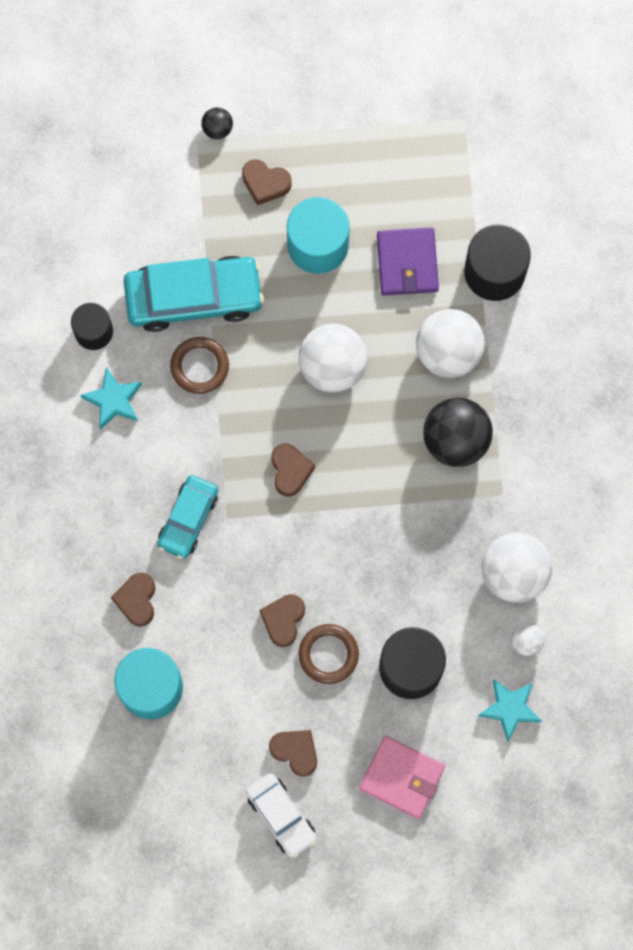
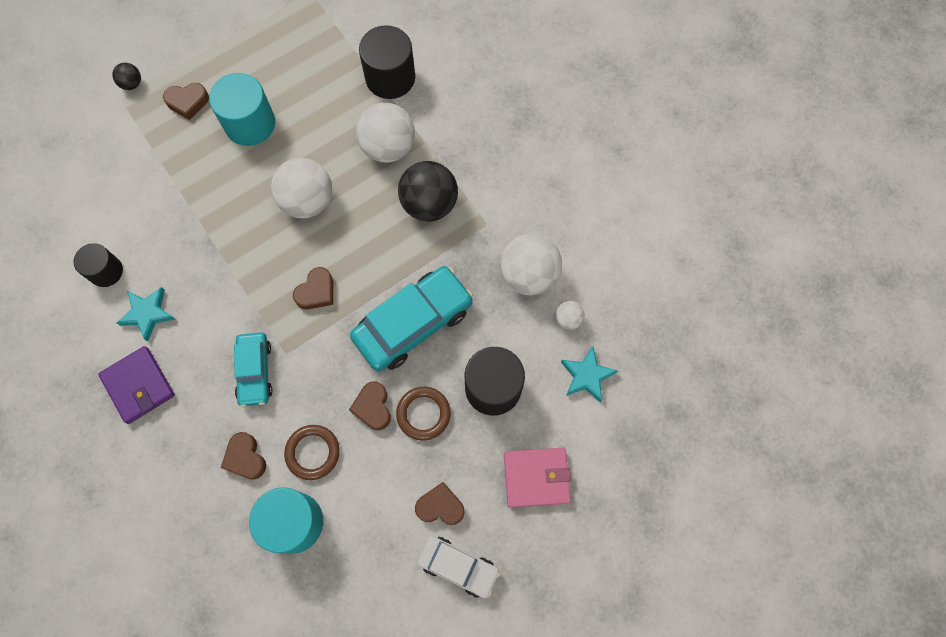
camera: 30 degrees left, 5 degrees down
turquoise car [124,256,264,332] -> turquoise car moved to [350,266,473,371]
brown ring [170,337,229,394] -> brown ring moved to [284,425,340,480]
brown heart [271,443,315,497] -> brown heart turned 75 degrees clockwise [293,267,333,310]
purple wallet [377,227,439,295] -> purple wallet moved to [98,346,175,424]

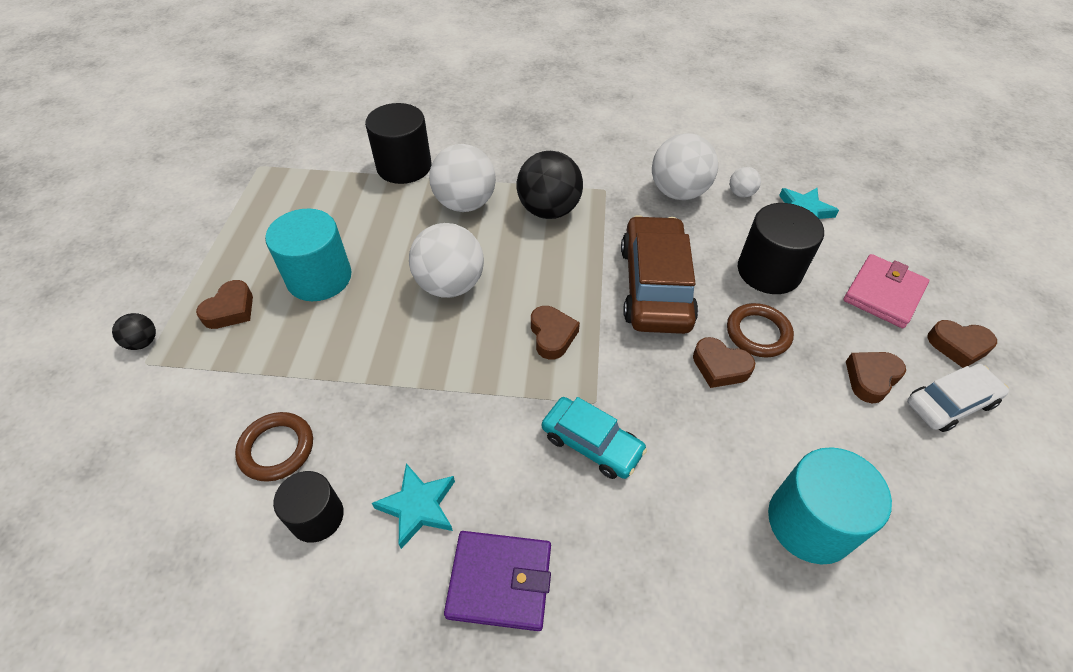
camera: 50 degrees left, 20 degrees down
brown heart [221,432,266,480] -> brown heart moved to [928,320,997,368]
brown ring [284,425,340,480] -> brown ring moved to [235,412,313,482]
turquoise car [350,266,473,371] -> brown car [621,215,698,334]

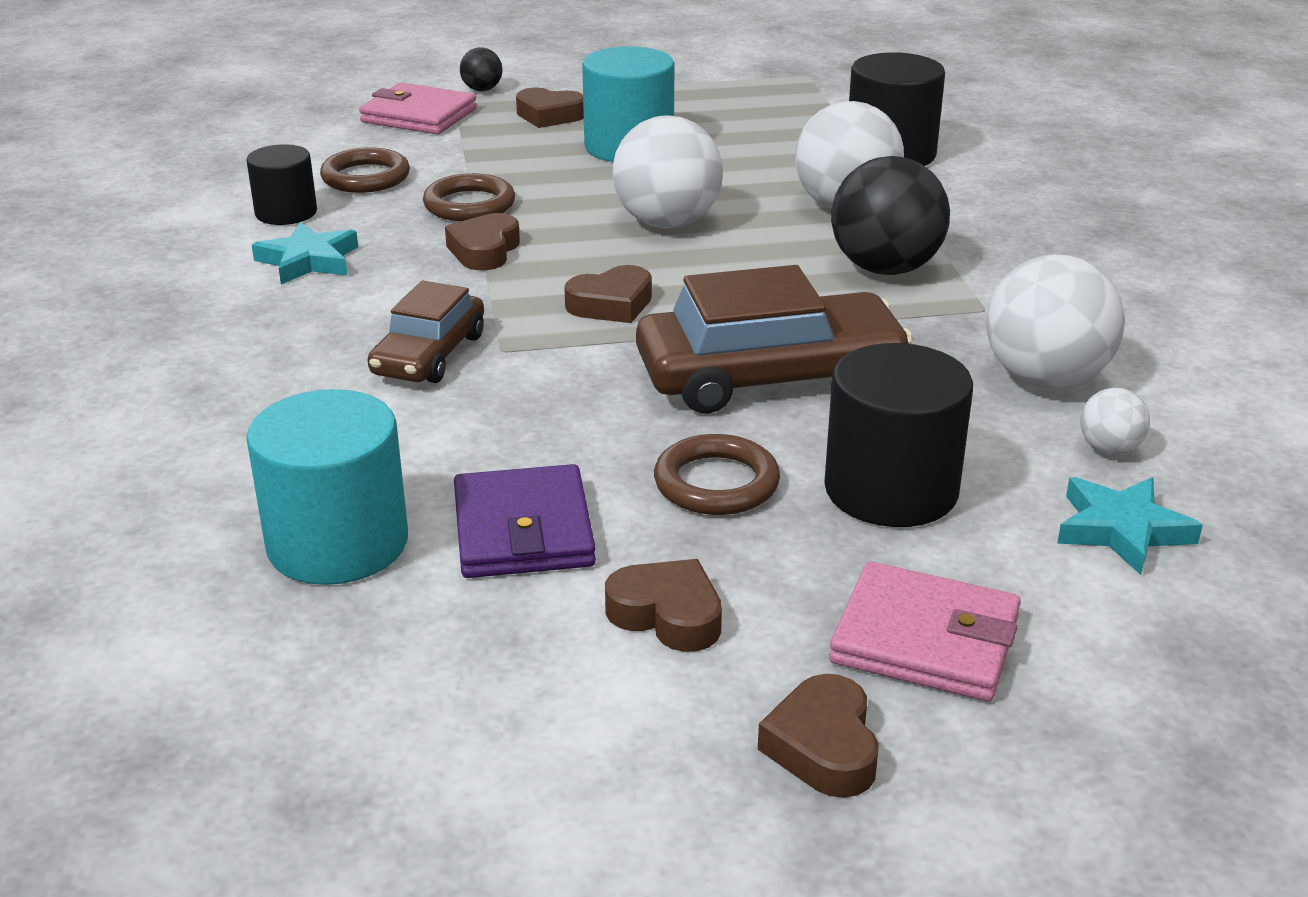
camera: 75 degrees right, 20 degrees down
purple wallet [444,531,551,631] -> purple wallet moved to [454,464,596,578]
turquoise car [542,397,647,479] -> brown car [368,280,484,383]
brown heart [693,337,755,388] -> brown heart moved to [445,213,520,270]
white car [907,364,1009,432] -> none
none -> pink wallet [359,82,477,134]
none -> brown ring [423,173,515,221]

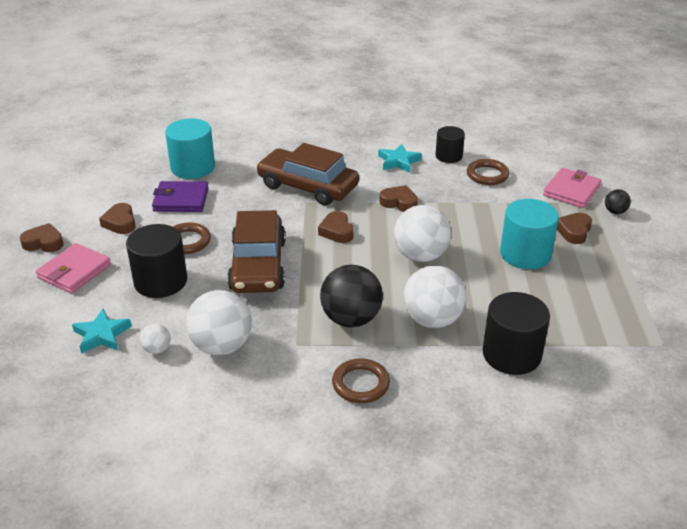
camera: 100 degrees right, 5 degrees up
brown car [368,280,484,383] -> brown car [256,143,359,205], size x1.68
brown ring [423,173,515,221] -> brown ring moved to [332,358,390,403]
brown heart [605,559,722,652] -> brown heart turned 120 degrees clockwise [99,203,136,234]

